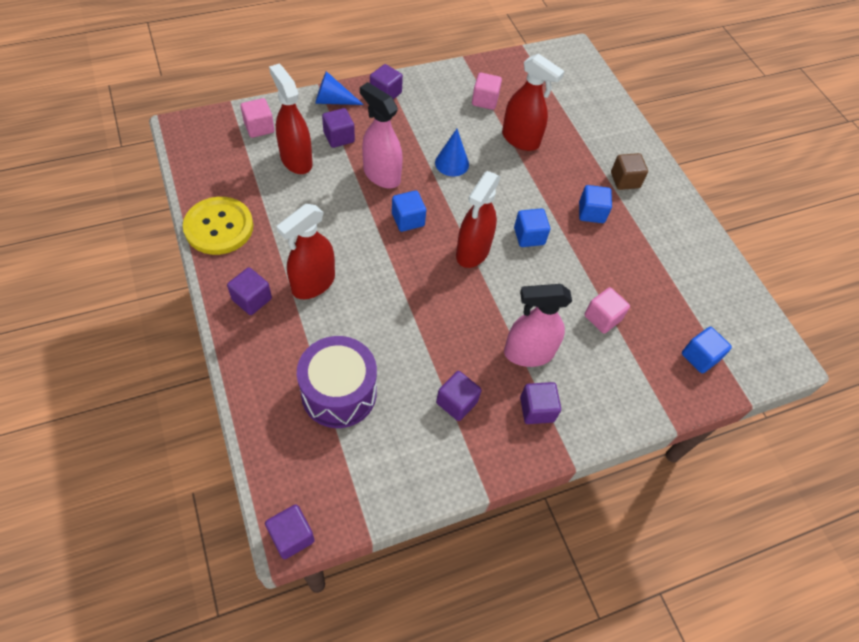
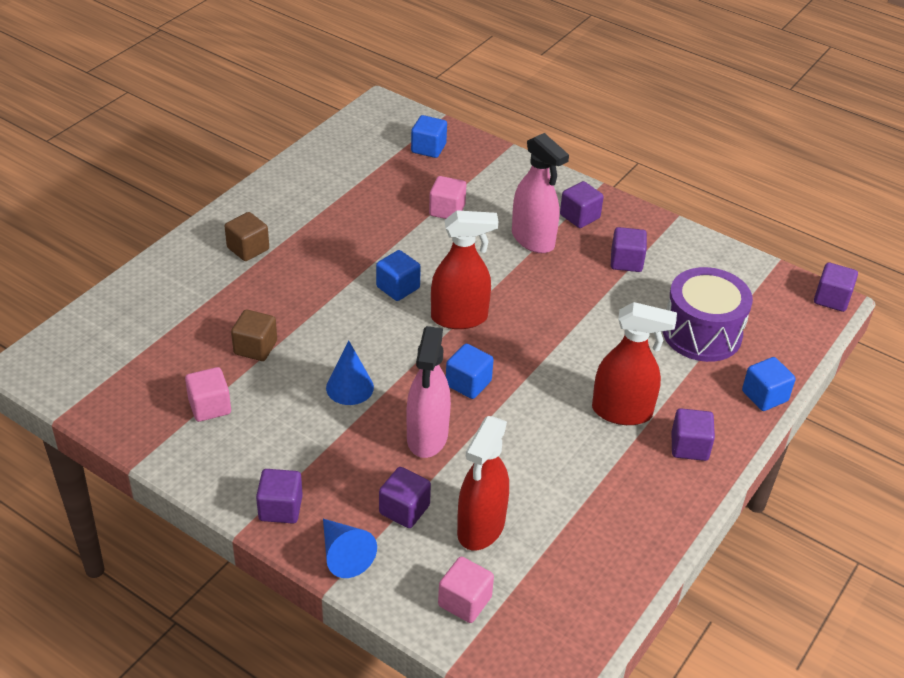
camera: 120 degrees left, 15 degrees down
yellow button [183,197,253,255] -> none
red spray bottle [502,54,565,151] -> brown cube [231,310,277,361]
blue cube [579,185,612,223] -> blue cube moved to [742,357,796,411]

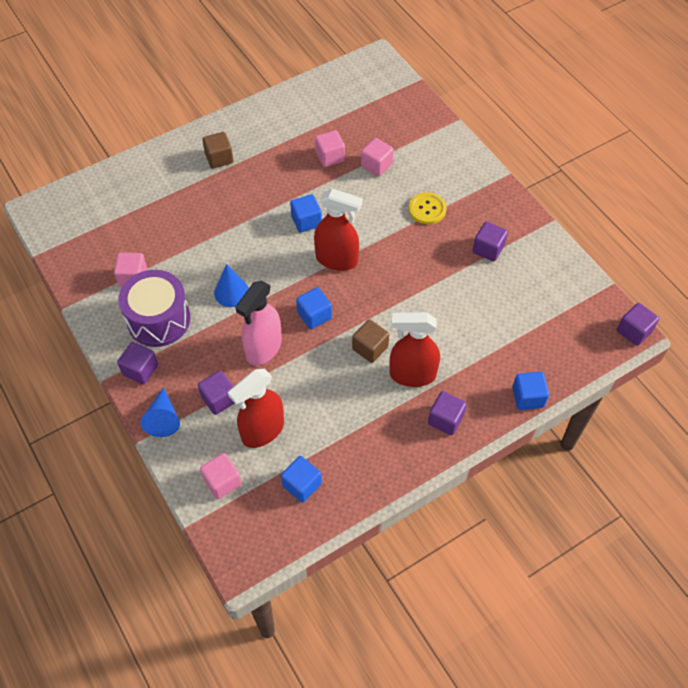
camera: 25 degrees right, 15 degrees up
brown cube [231,310,277,361] -> brown cube moved to [352,320,389,363]
blue cube [411,115,447,158] -> blue cube moved to [281,456,322,503]
pink spray bottle [512,133,569,253] -> yellow button [409,192,446,224]
purple cube [560,181,604,228] -> none
red spray bottle [592,302,677,425] -> red spray bottle turned 150 degrees clockwise [389,312,440,387]
purple drum [663,267,753,362] -> purple drum moved to [118,270,190,347]
none -> pink cube [315,130,345,167]

